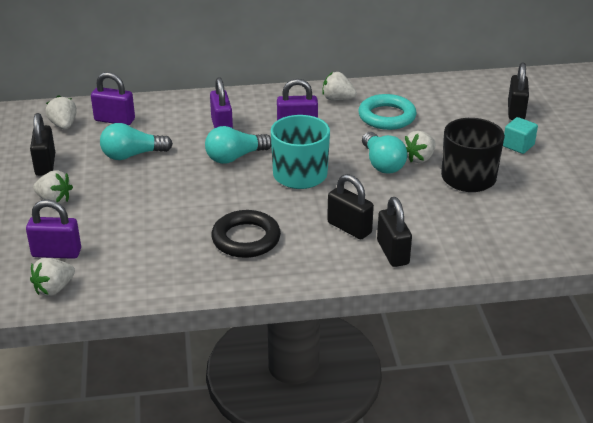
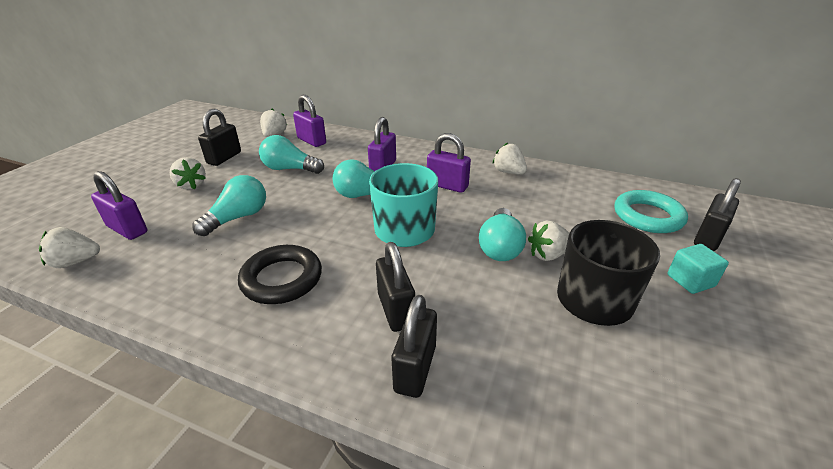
camera: 30 degrees right, 0 degrees up
turquoise ring [358,94,416,130] -> turquoise ring moved to [615,190,688,233]
none -> turquoise light bulb [192,175,266,236]

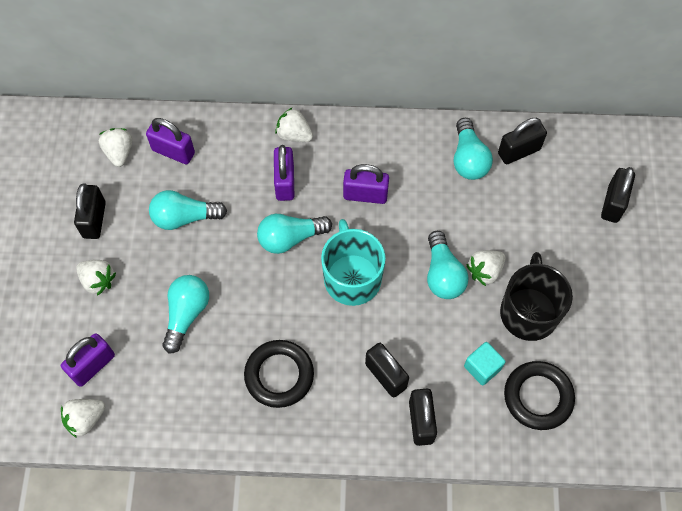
camera: 20 degrees left, 30 degrees up
purple padlock [91,171,147,240] -> purple padlock turned 60 degrees counterclockwise [61,333,115,387]
white strawberry [492,143,527,175] -> white strawberry moved to [275,107,313,142]
turquoise ring [615,190,688,233] -> none
turquoise cube [667,244,729,294] -> turquoise cube moved to [464,342,506,385]
none -> turquoise light bulb [454,118,493,180]
none -> black padlock [498,118,547,164]
none -> black ring [504,361,575,430]

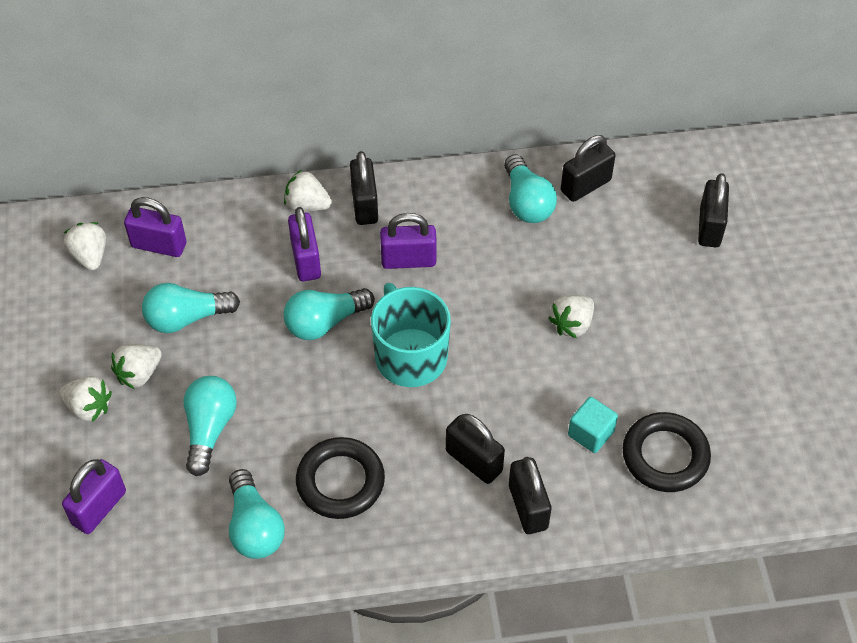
camera: 10 degrees left, 10 degrees down
white strawberry [61,399,105,438] -> white strawberry moved to [111,344,162,389]
black padlock [74,183,106,239] -> black padlock moved to [350,151,378,225]
turquoise light bulb [427,231,468,299] -> turquoise light bulb moved to [229,469,285,559]
black mug [500,252,573,341] -> none

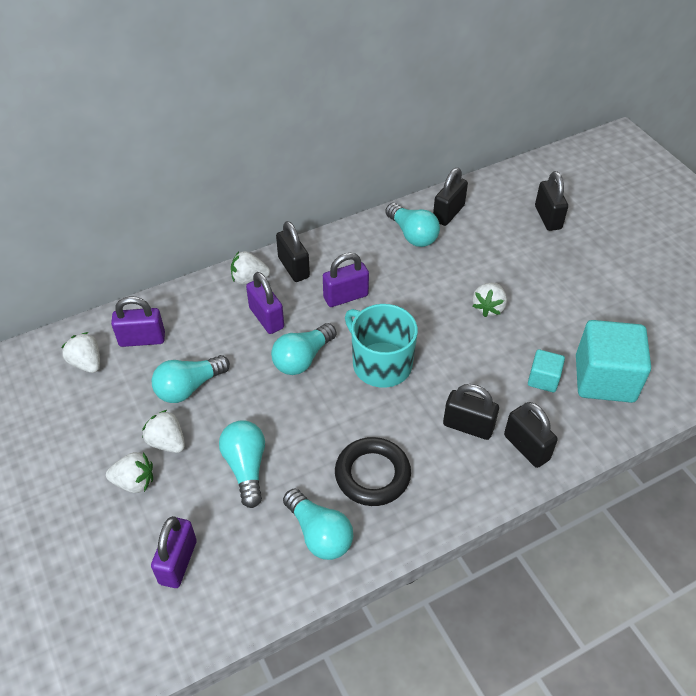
camera: 20 degrees left, 5 degrees down
white strawberry [111,344,162,389] -> white strawberry turned 105 degrees clockwise [142,410,185,453]
black ring [623,412,711,492] -> turquoise cube [576,320,651,403]

